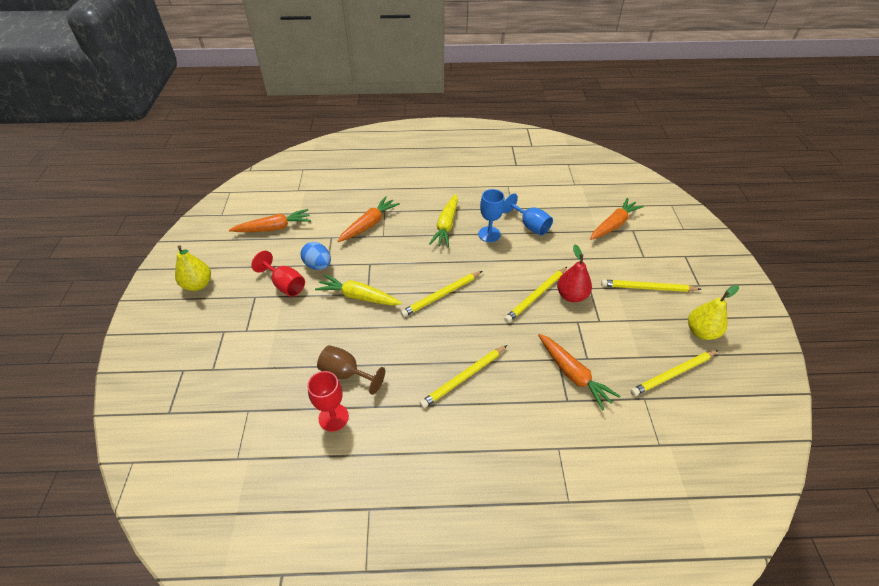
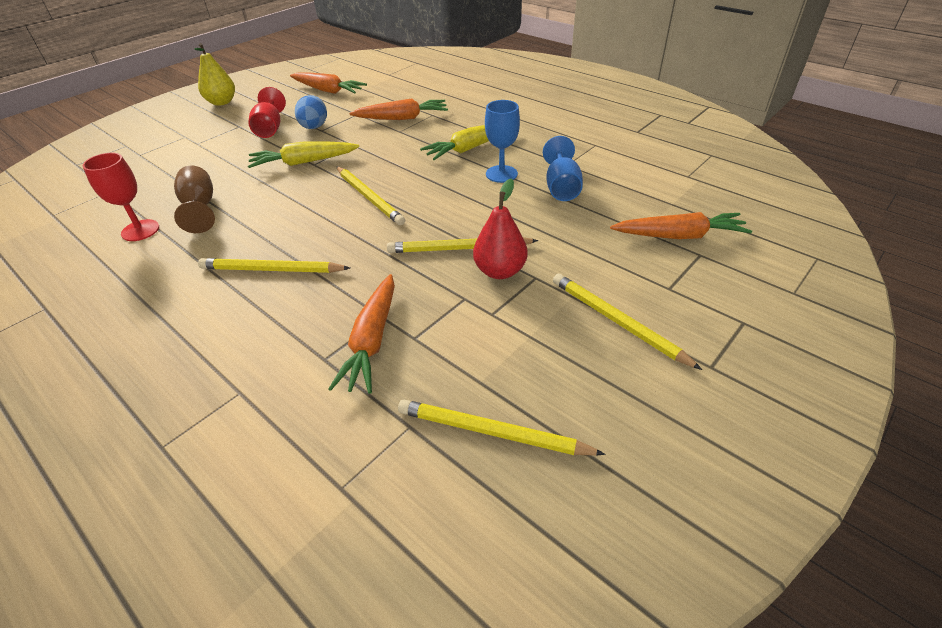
camera: 45 degrees right, 5 degrees down
yellow carrot [315,274,402,306] -> yellow carrot turned 75 degrees counterclockwise [248,142,359,168]
yellow pencil [401,271,482,317] -> yellow pencil turned 135 degrees counterclockwise [336,166,405,225]
yellow pear [688,285,739,340] -> none

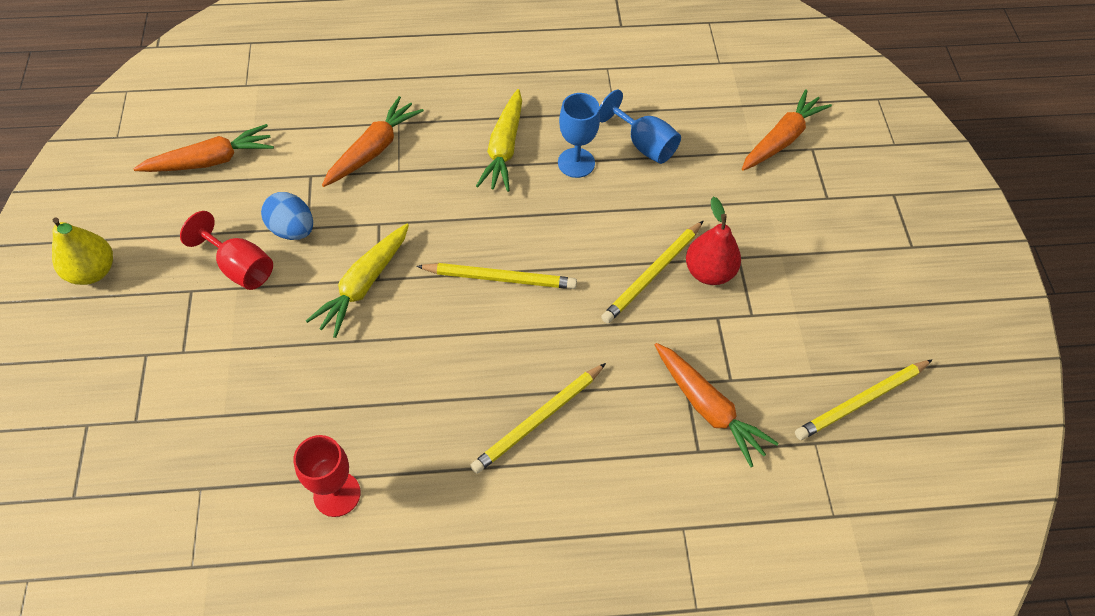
camera: 50 degrees left, 15 degrees up
brown goblet [174,166,215,233] -> none
yellow pencil [553,274,702,370] -> none

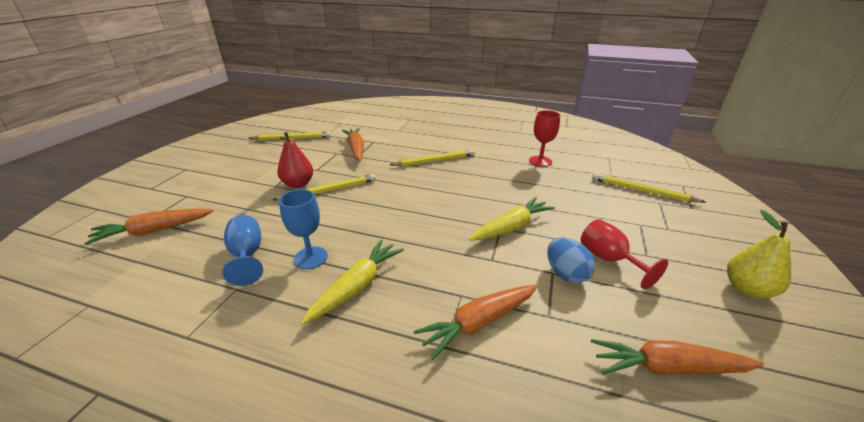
camera: 155 degrees left, 25 degrees down
yellow pencil [416,263,577,289] -> yellow pencil moved to [592,173,705,203]

